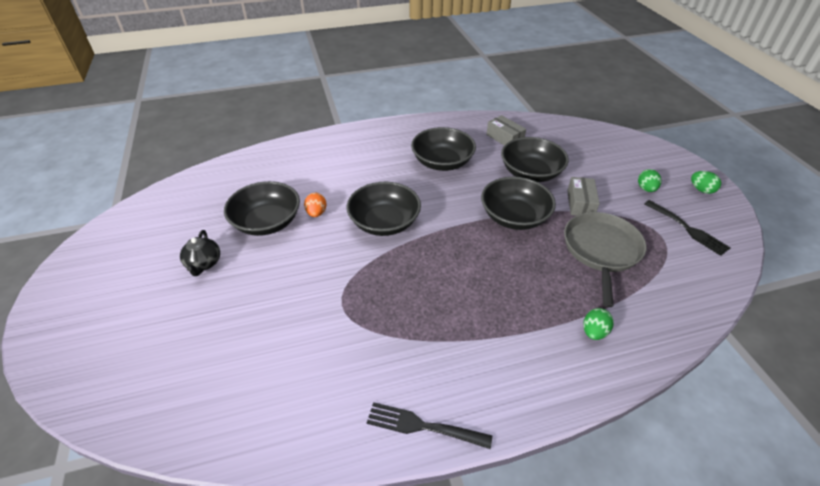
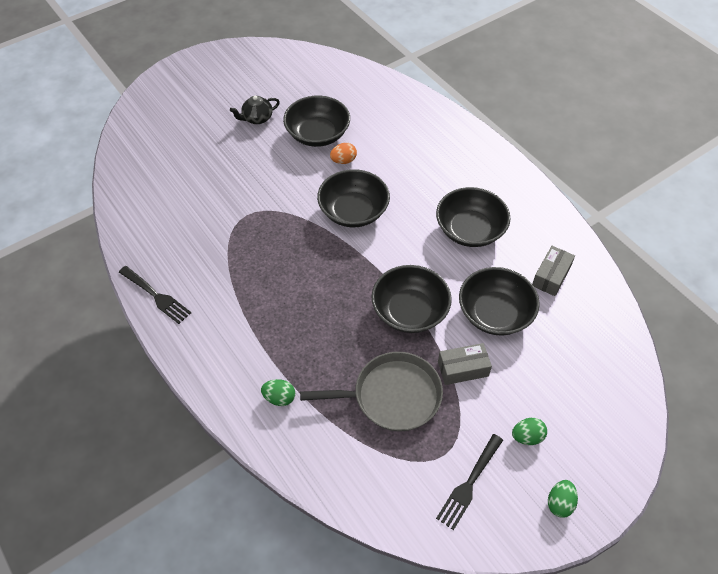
camera: 70 degrees right, 10 degrees up
black fork [367,402,492,449] -> black fork turned 135 degrees clockwise [119,266,191,324]

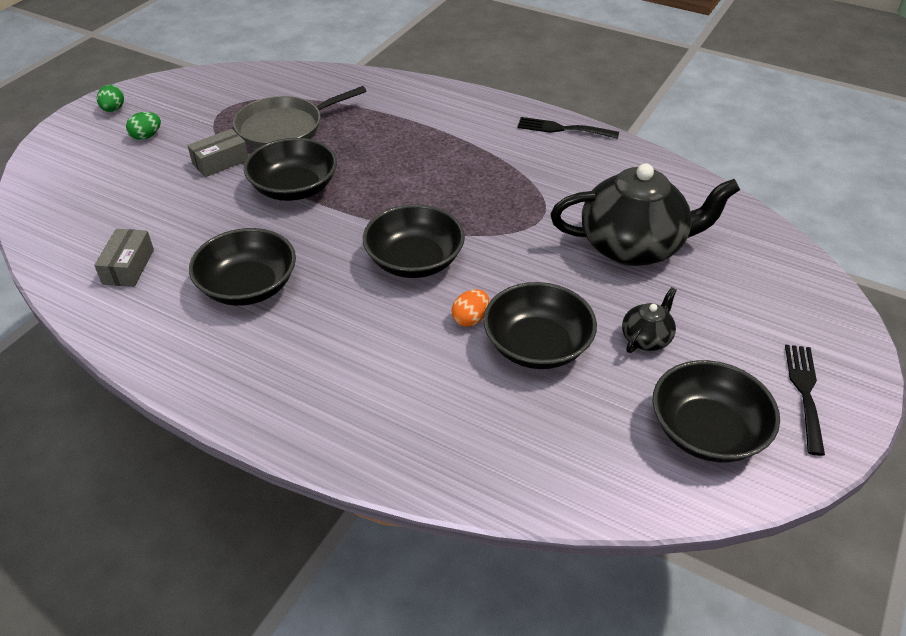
camera: 155 degrees right, 10 degrees down
green egg [261,379,295,406] -> none
black fork [436,434,503,530] -> black fork moved to [785,345,825,456]
black bowl [459,267,540,335] -> black bowl moved to [653,360,780,462]
none -> black teapot [551,163,740,266]

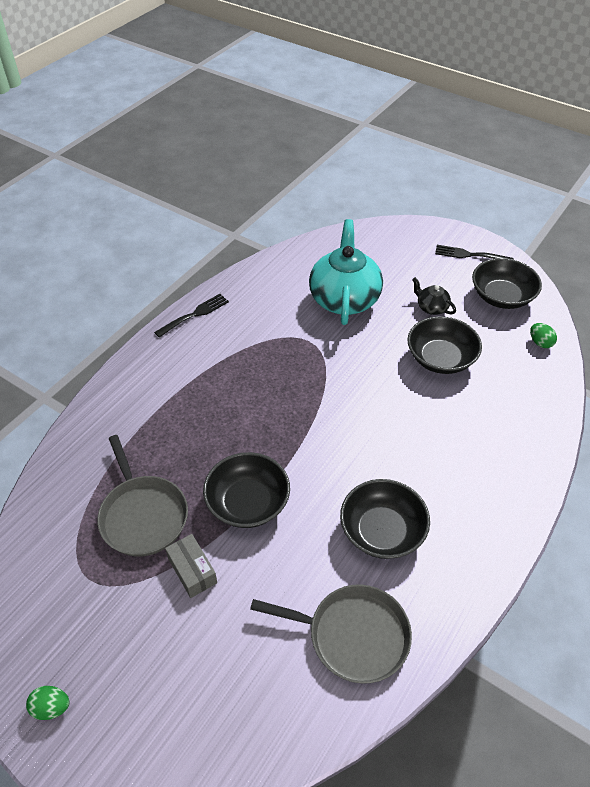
camera: 85 degrees left, 5 degrees up
grey box [94,229,154,287] -> grey pan [250,584,412,684]
green egg [126,112,161,140] -> green egg moved to [530,323,557,348]
black bowl [363,204,465,278] -> none
orange egg [451,289,489,327] -> none
black fork [517,117,619,139] -> black fork turned 150 degrees counterclockwise [154,294,229,337]
black teapot [551,163,740,266] -> turquoise teapot [309,219,383,325]

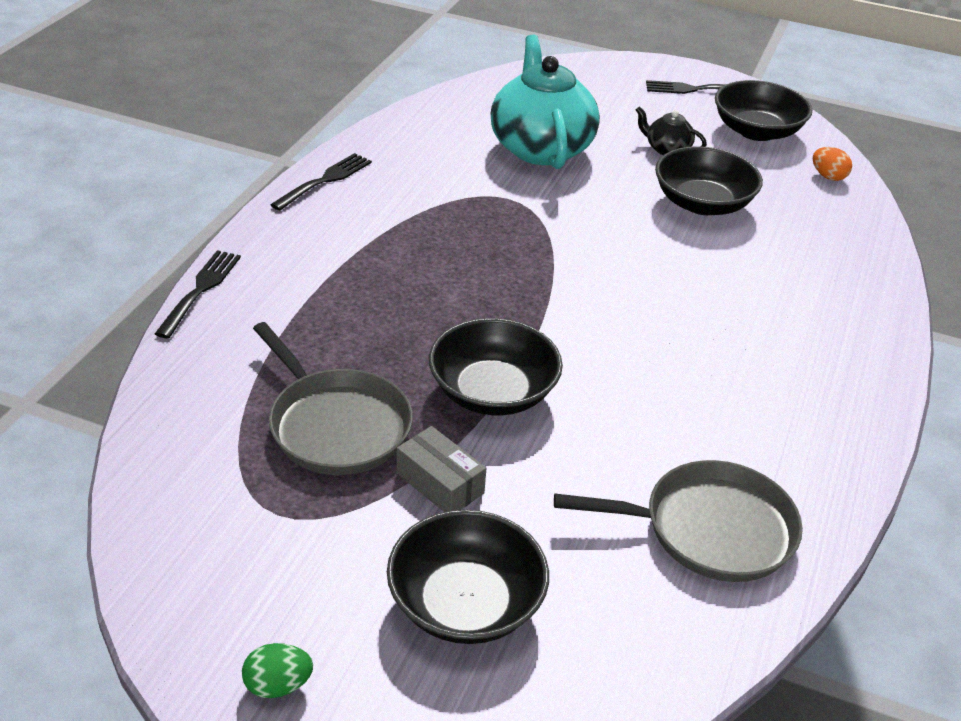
camera: 15 degrees left, 10 degrees down
black bowl [340,479,430,559] -> black bowl moved to [387,510,549,644]
green egg [530,323,557,348] -> orange egg [813,147,852,181]
none -> black fork [155,250,241,339]

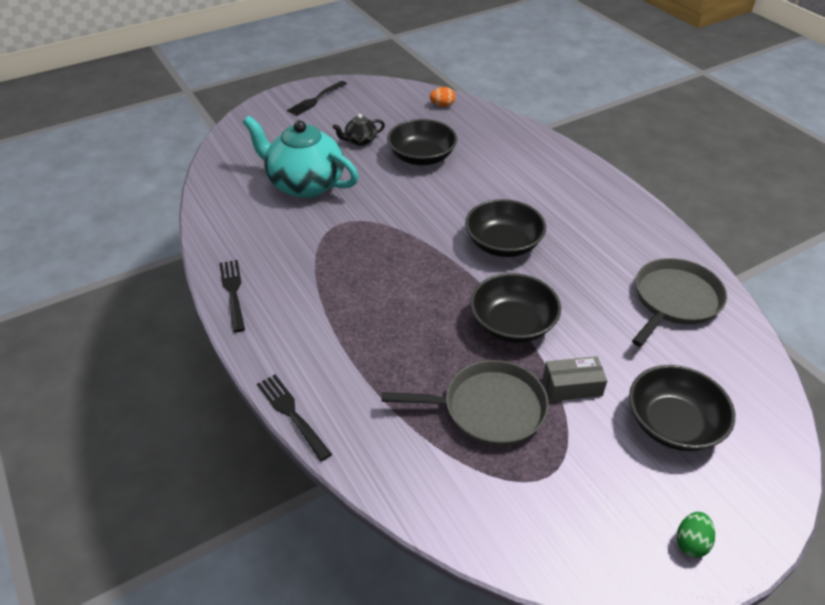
camera: 50 degrees left, 5 degrees up
black bowl [715,80,812,141] -> black bowl moved to [465,199,546,257]

